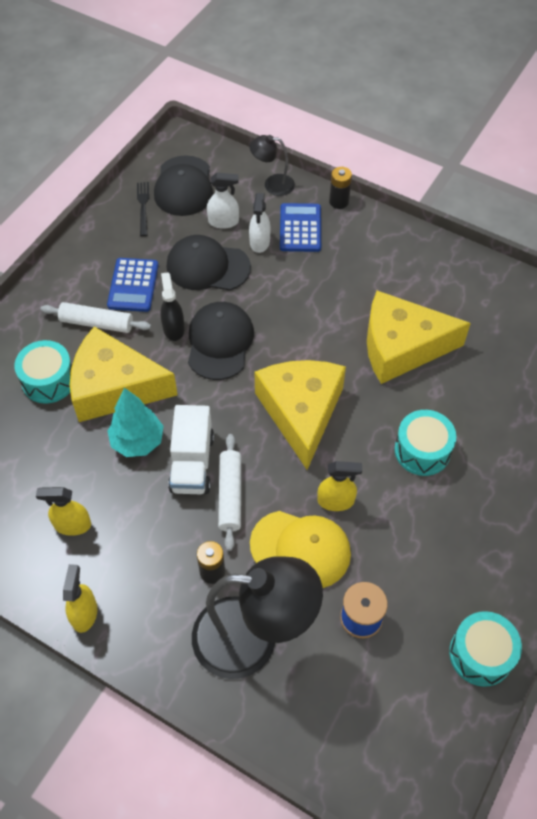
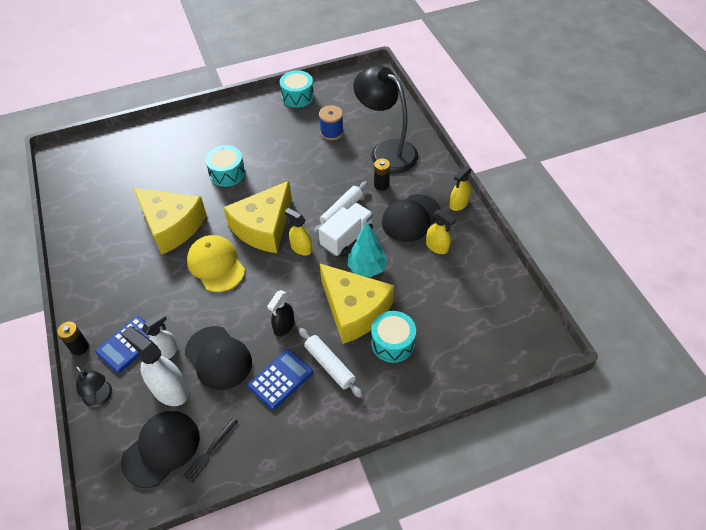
camera: 140 degrees left, 5 degrees down
black cap [188,302,254,380] -> black cap moved to [382,194,440,242]
white spray bottle [207,172,239,229] -> white spray bottle [121,326,189,406], size x1.60
yellow cap [250,511,351,588] -> yellow cap moved to [187,235,245,292]
yellow spray bottle [317,461,362,511] -> yellow spray bottle moved to [284,208,312,256]

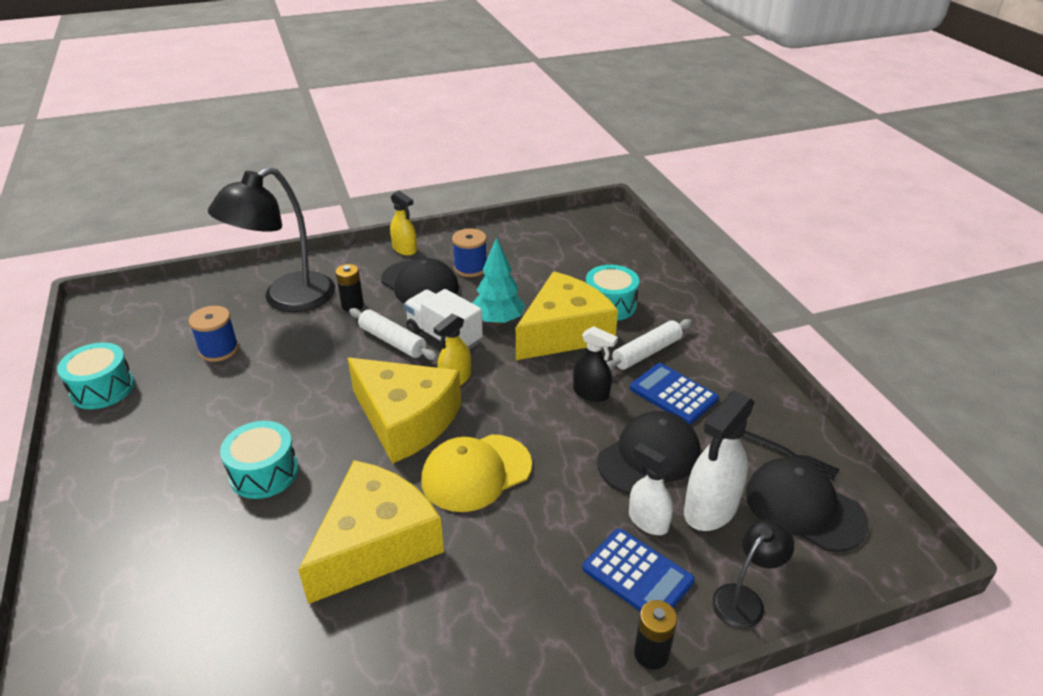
camera: 90 degrees left, 15 degrees down
yellow spray bottle [426,209,456,254] -> blue spool [452,229,487,277]

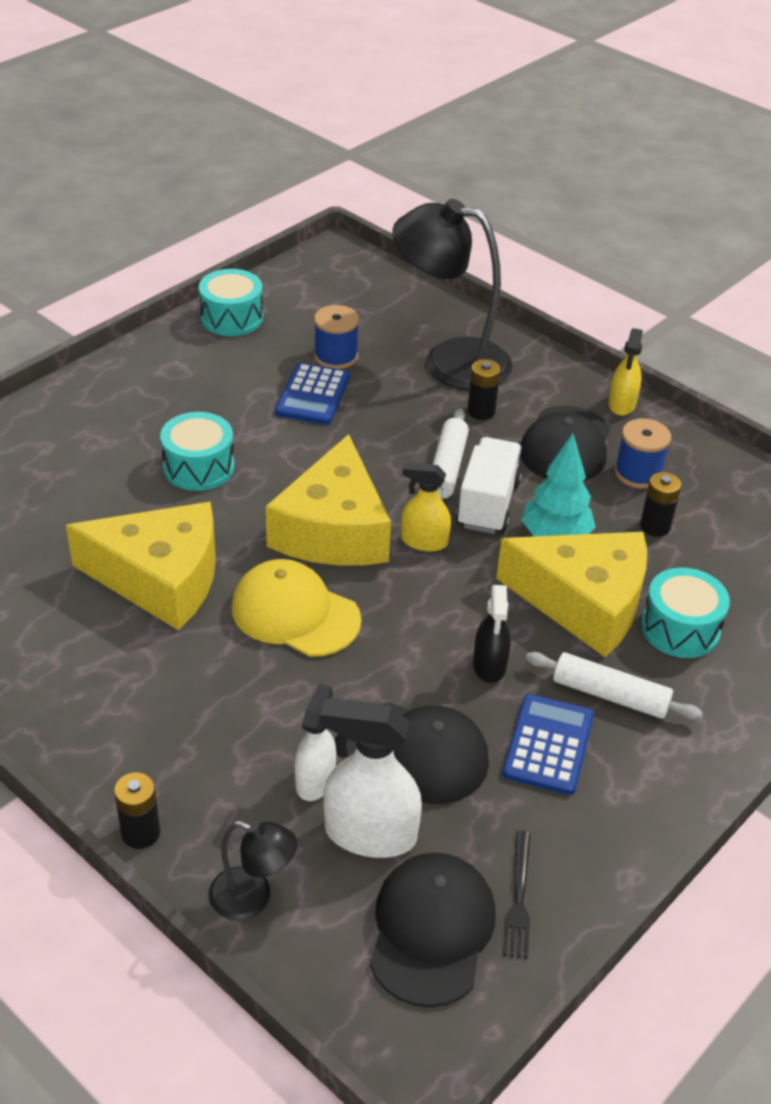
camera: 60 degrees right, 5 degrees up
blue calculator [583,528,695,611] -> blue calculator moved to [275,363,350,425]
none -> black battery [640,472,681,537]

